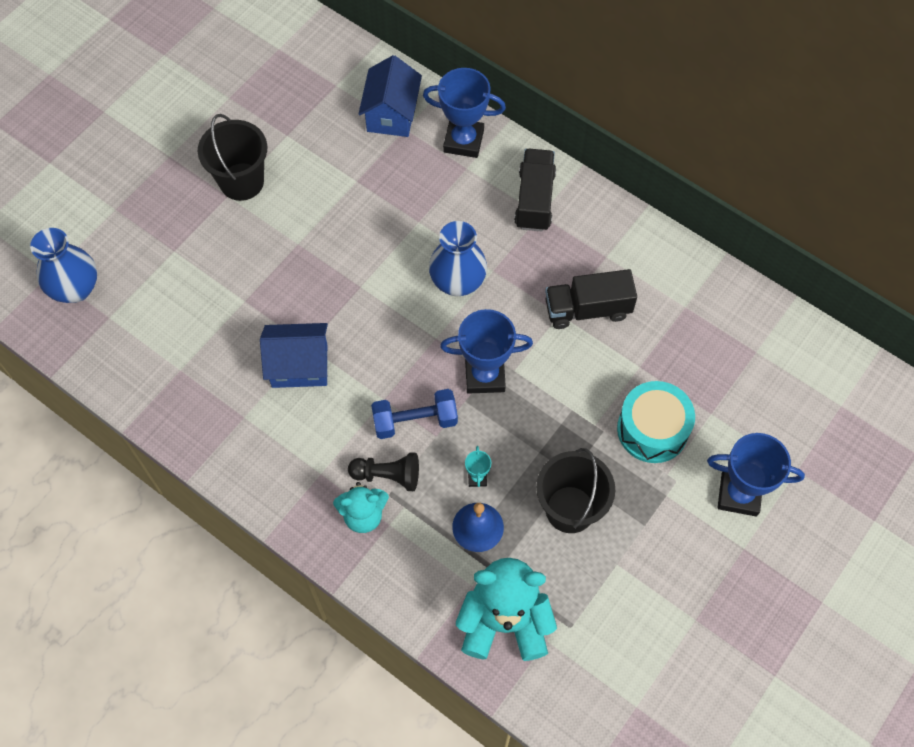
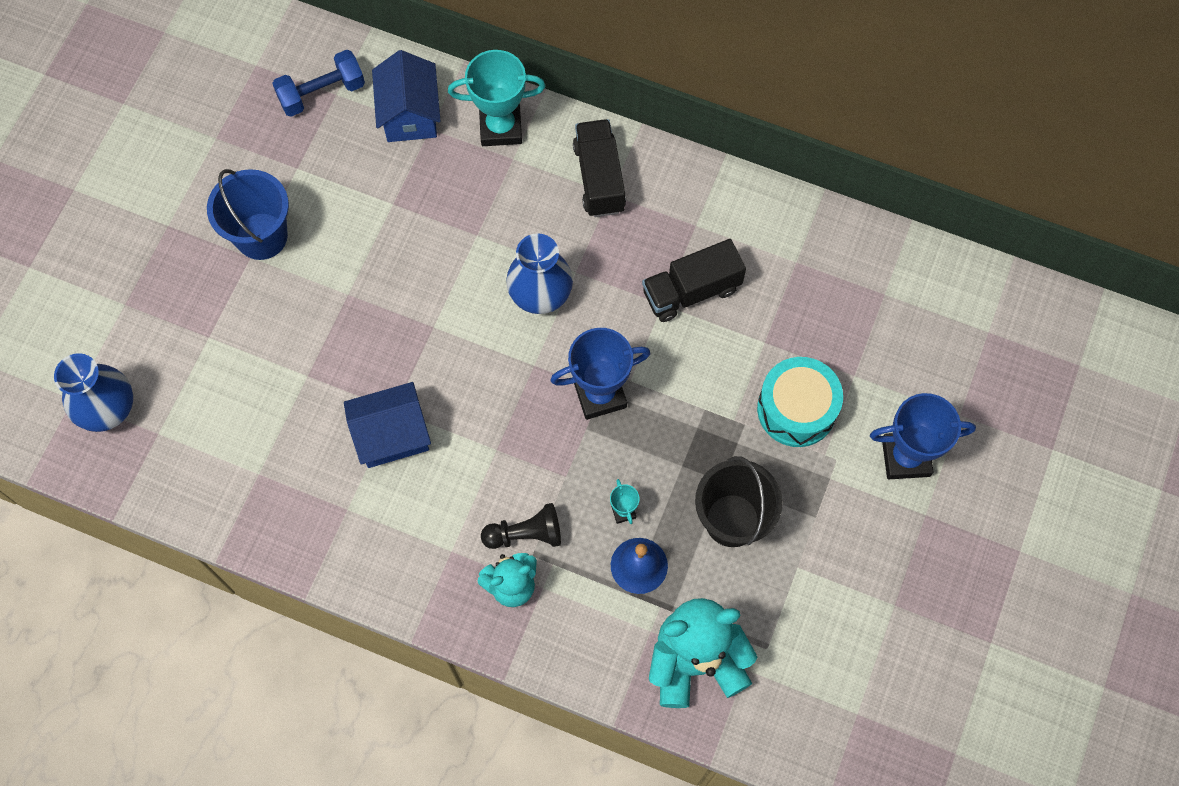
camera: 15 degrees left, 5 degrees up
black bucket [198,114,267,201] -> blue bucket [207,169,289,260]
blue dumbbell [371,389,458,439] -> blue dumbbell moved to [272,50,365,117]
blue trophy [423,68,506,158] -> turquoise trophy [448,50,546,146]

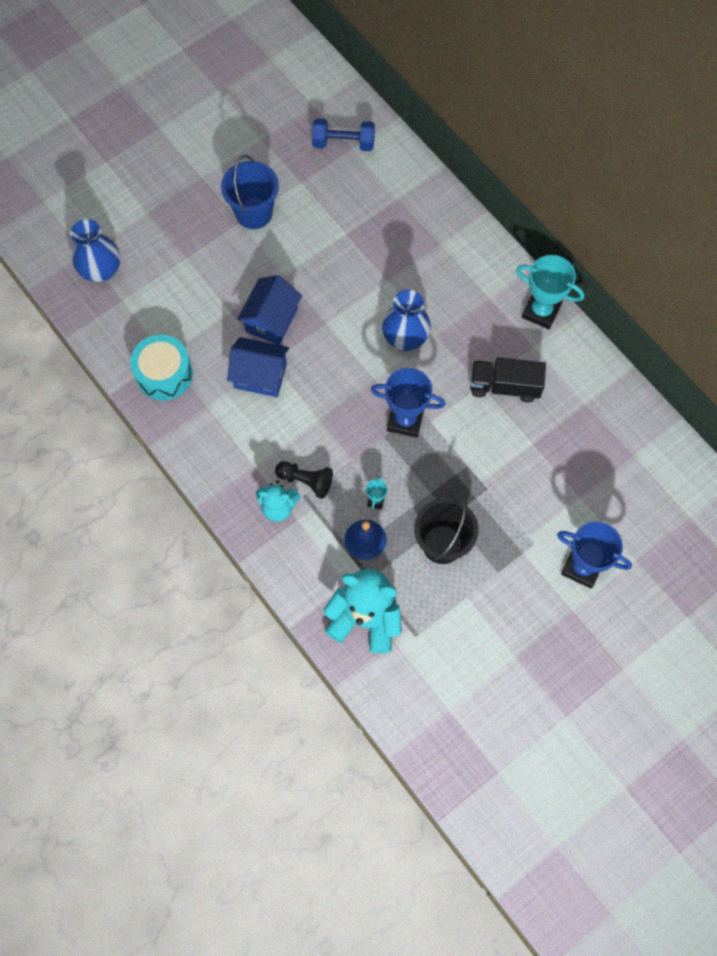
camera: 30 degrees right, 0 degrees up
blue house [372,50,440,142] -> blue house moved to [237,275,302,345]
turquoise trophy [448,50,546,146] -> turquoise trophy moved to [516,255,585,329]
black truck [573,119,626,217] -> none
turquoise drum [757,357,843,447] -> turquoise drum moved to [130,335,193,401]

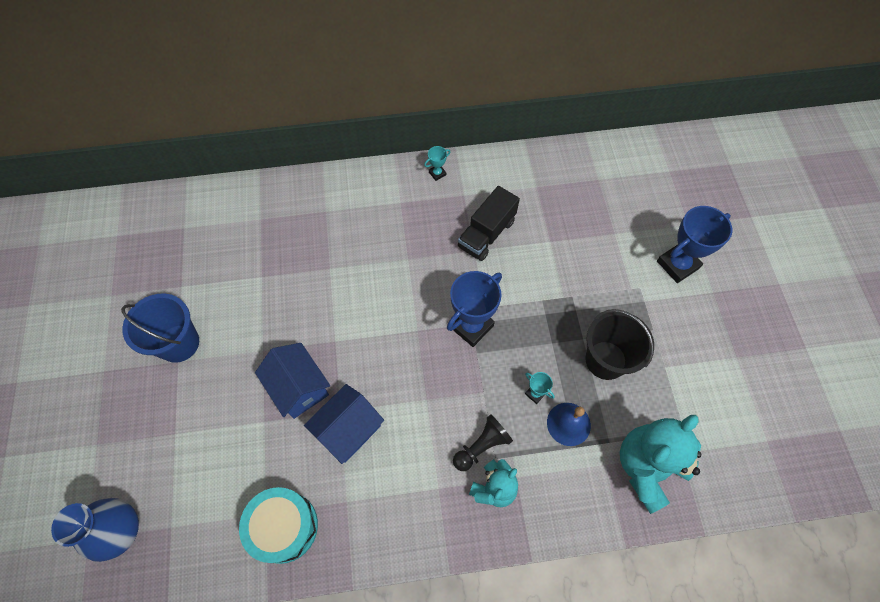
camera: 60 degrees left, 5 degrees down
blue dumbbell [312,118,375,151] -> none
blue vase [382,290,431,351] -> none
turquoise trophy [516,255,585,329] -> turquoise trophy [424,146,450,181], size x0.46

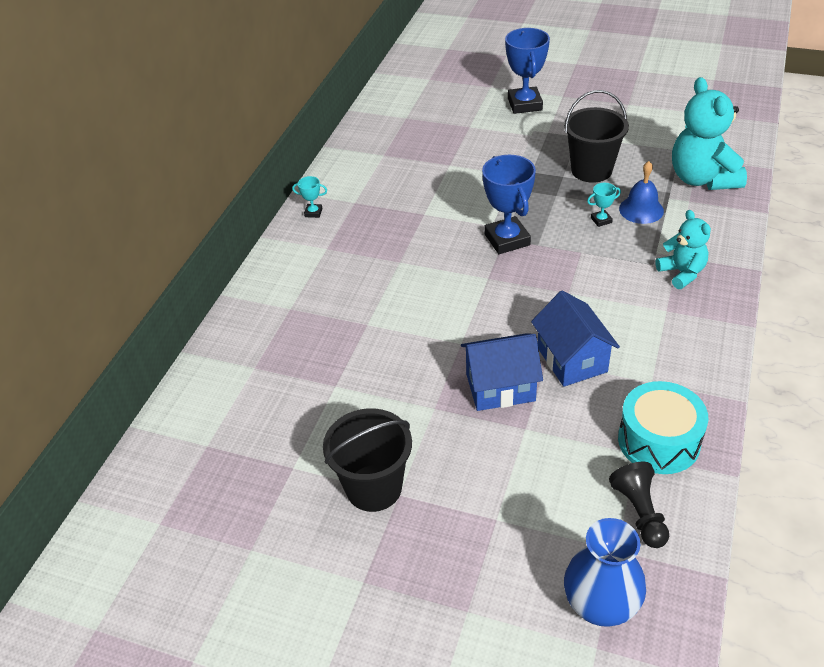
camera: 60 degrees left, 20 degrees down
blue bucket [121,294,199,363] -> black bucket [323,408,412,512]
turquoise trophy [424,146,450,181] -> turquoise trophy turned 75 degrees counterclockwise [292,176,327,218]
black pawn [453,414,513,471] -> black pawn moved to [609,462,669,548]
black truck [458,186,520,261] -> none

